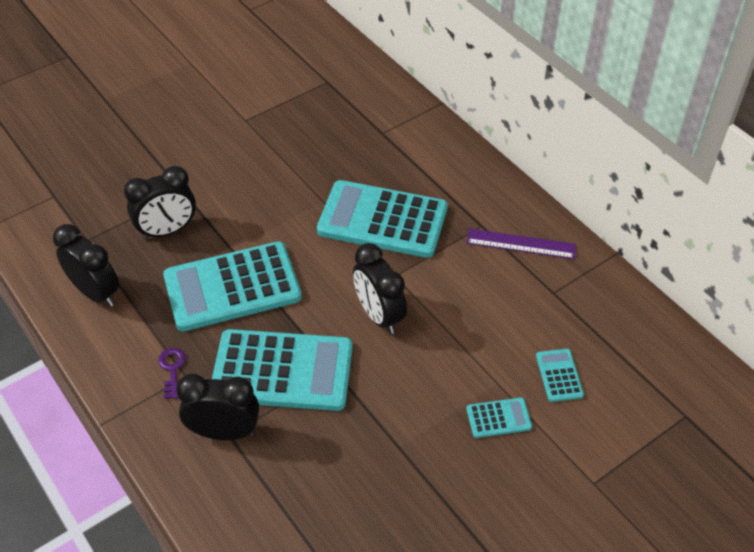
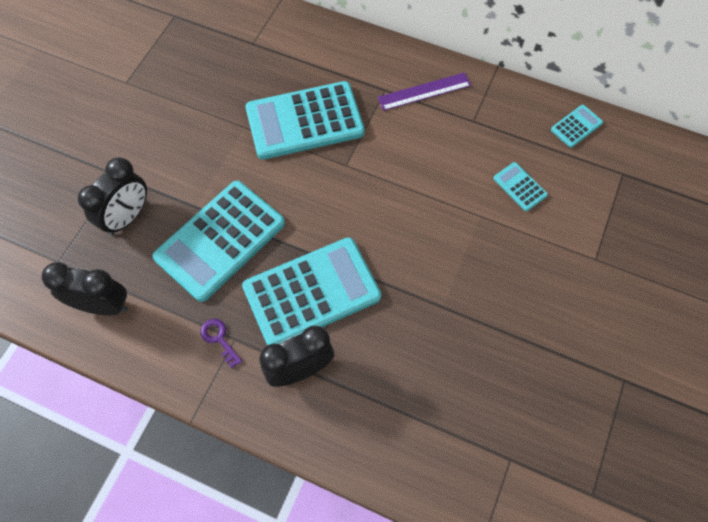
camera: 30 degrees left, 15 degrees up
black clock [353,243,407,334] -> none
turquoise calculator [466,397,532,438] -> turquoise calculator moved to [551,105,603,148]

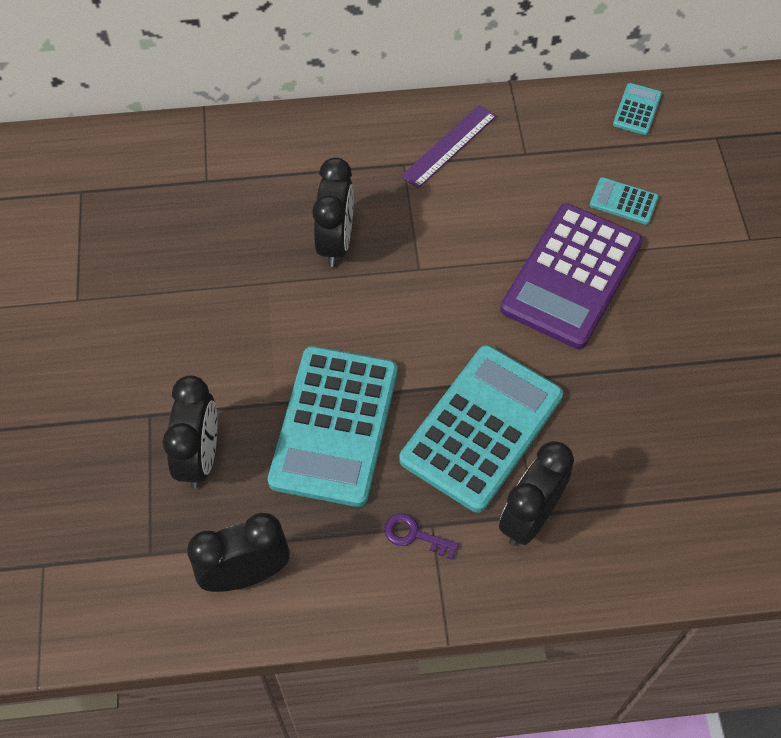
camera: 30 degrees left, 5 degrees down
turquoise calculator [245,81,365,159] -> black clock [312,157,354,267]
none -> purple calculator [500,204,642,349]

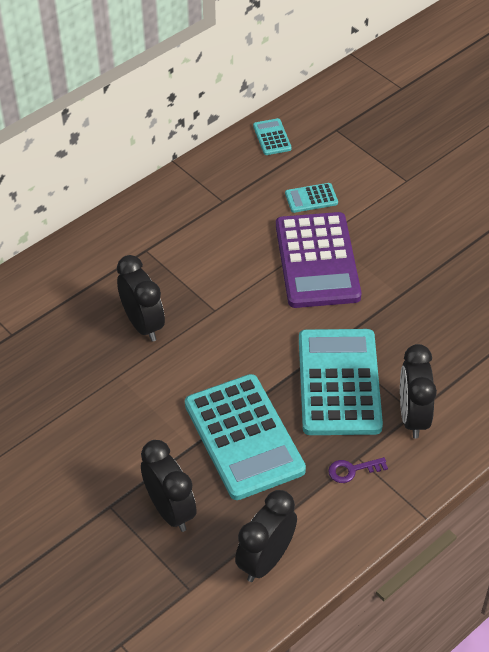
camera: 35 degrees left, 10 degrees down
purple ruler [401,105,496,188] -> none

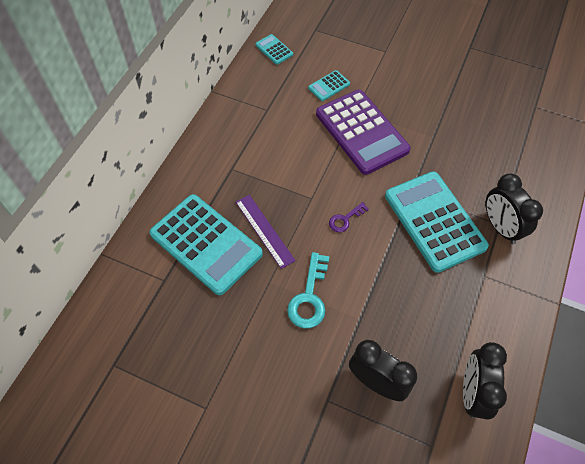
camera: 25 degrees left, 10 degrees up
black clock [117,255,165,342] -> purple ruler [236,195,296,269]
turquoise calculator [185,374,306,500] -> turquoise calculator moved to [149,194,263,295]
purple key [328,457,388,483] -> purple key moved to [329,202,369,232]
none -> turquoise key [287,252,330,328]

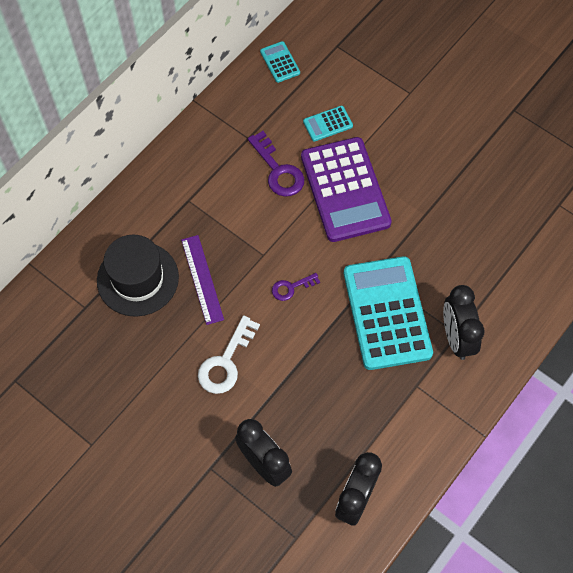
camera: 15 degrees right, 5 degrees up
turquoise calculator [149,194,263,295] -> black hat [97,234,179,317]
turquoise key [287,252,330,328] -> white key [198,315,260,394]
none -> purple key [248,131,304,197]

